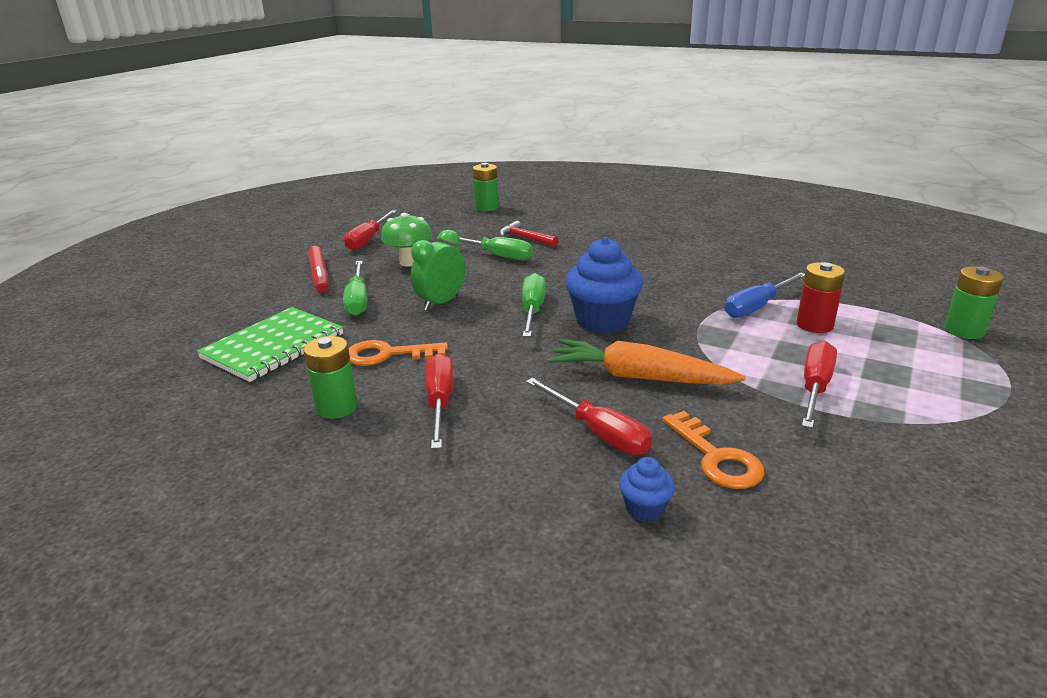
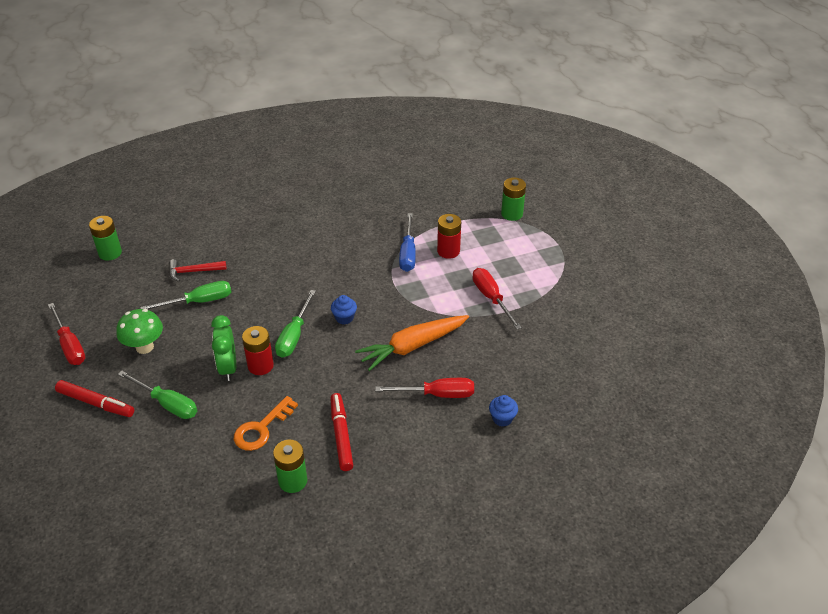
camera: 50 degrees left, 15 degrees up
green notebook [197,307,343,382] -> none
red screwdriver [425,353,454,449] -> red marker [330,393,353,471]
green screwdriver [522,273,546,337] -> green screwdriver turned 120 degrees counterclockwise [275,290,316,358]
blue cupcake [565,237,643,333] -> blue cupcake [331,295,357,324], size x0.48
orange key [662,411,765,489] -> none
none -> red battery [242,326,274,375]

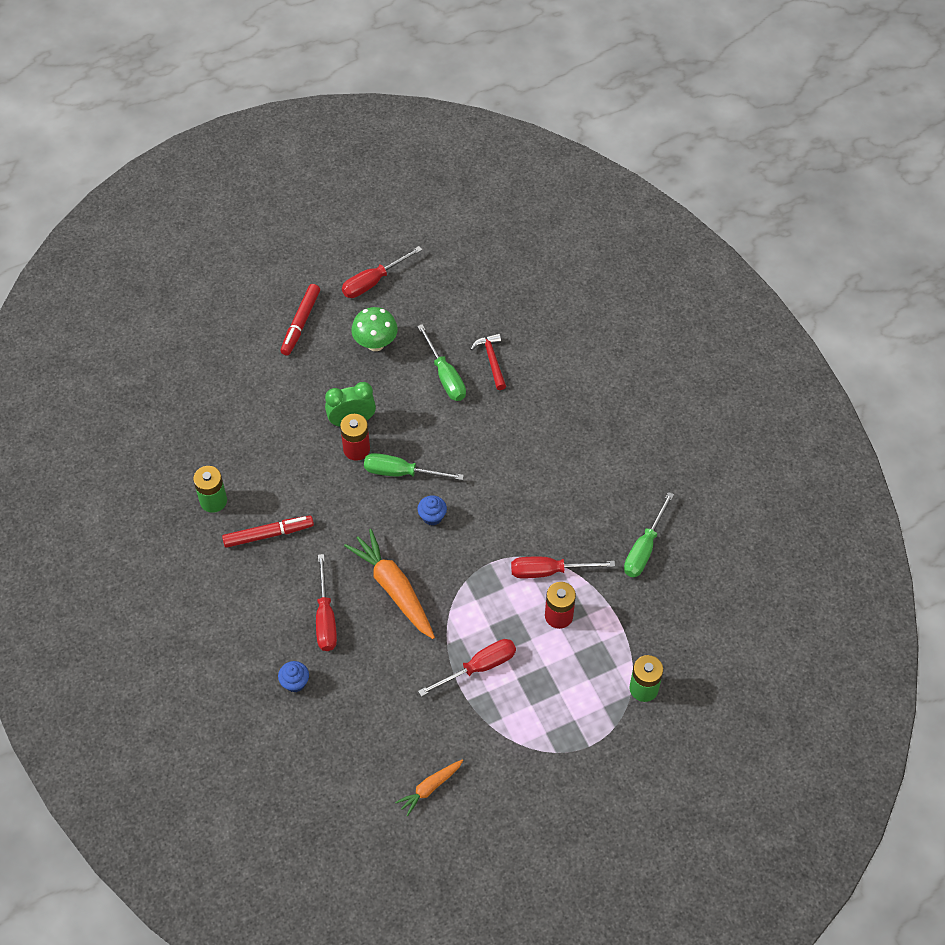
camera: 85 degrees right, 15 degrees up
green battery [89,216,122,261] -> none
green screwdriver [118,371,197,419] -> green screwdriver moved to [624,492,674,577]
orange key [234,396,298,451] -> none
blue screwdriver [399,213,416,272] -> red screwdriver [511,557,615,578]
none -> orange carrot [395,760,463,817]

